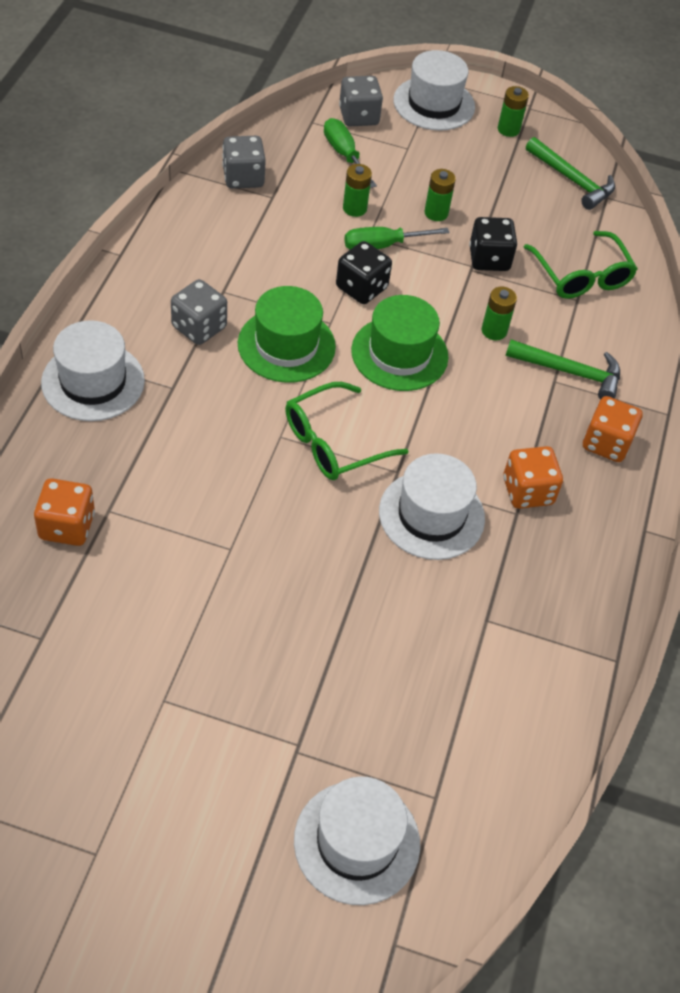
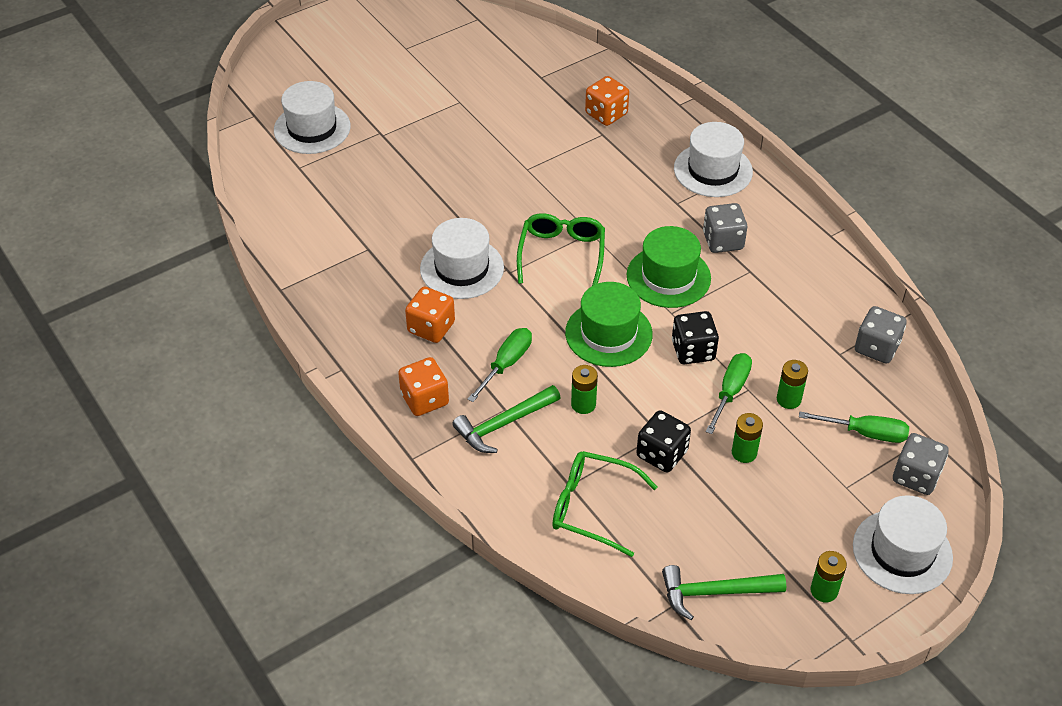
camera: 135 degrees right, 5 degrees down
none -> green screwdriver [467,328,532,402]

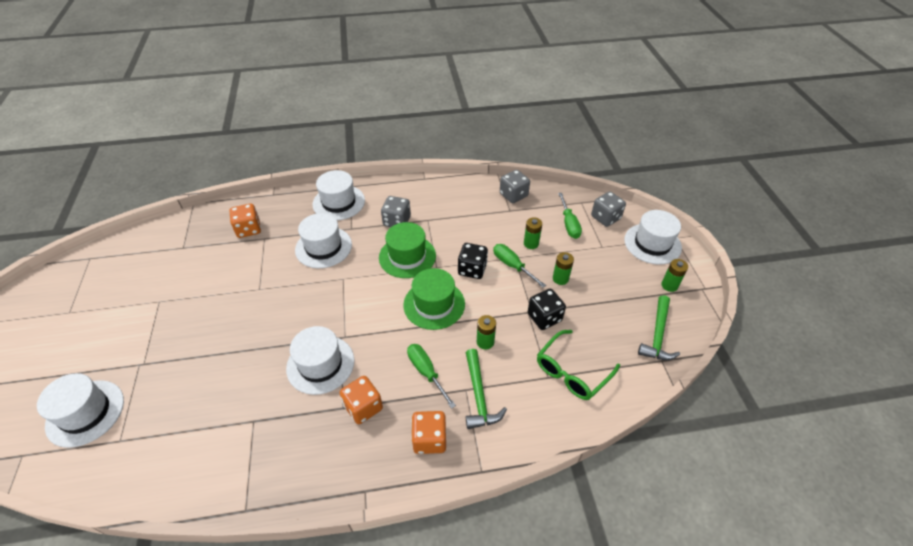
camera: 65 degrees left, 0 degrees up
green glasses [517,213,605,286] -> none
green screwdriver [799,411,909,443] -> green screwdriver turned 135 degrees clockwise [558,193,582,239]
none -> white hat [295,213,352,268]

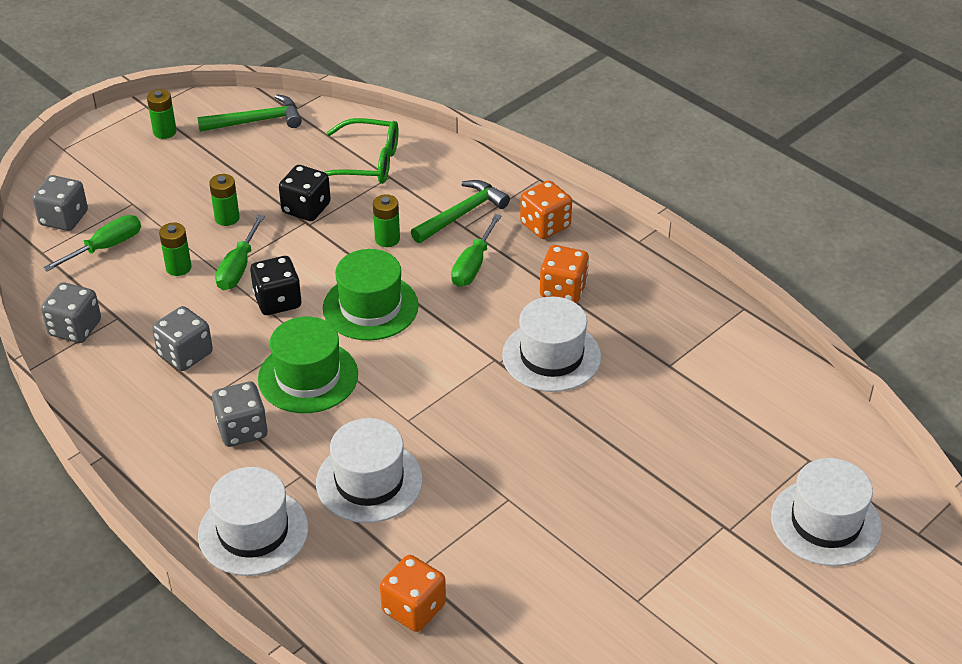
camera: 125 degrees left, 5 degrees down
white hat [624,210,682,265] -> none
none -> grey dice [152,306,213,371]

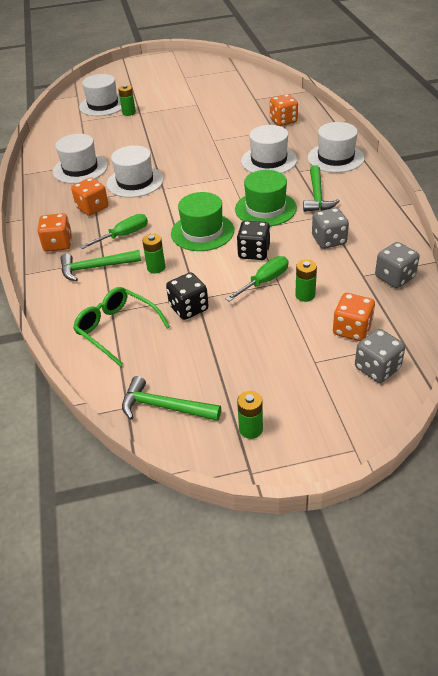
camera: 145 degrees left, 0 degrees up
green screwdriver [43,215,141,271] -> orange dice [333,293,375,341]
green battery [209,174,240,226] -> green battery moved to [118,85,136,116]
grey dice [212,381,267,447] -> green hammer [303,165,340,212]
none -> white hat [53,134,108,184]

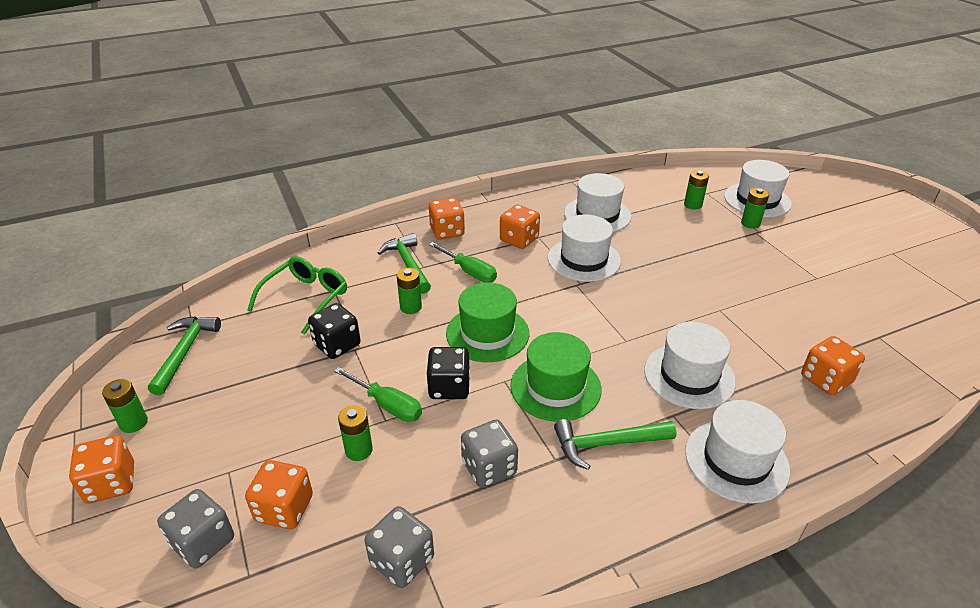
camera: 75 degrees right, 5 degrees down
none -> orange dice [69,435,134,503]
none -> green battery [684,170,709,210]

